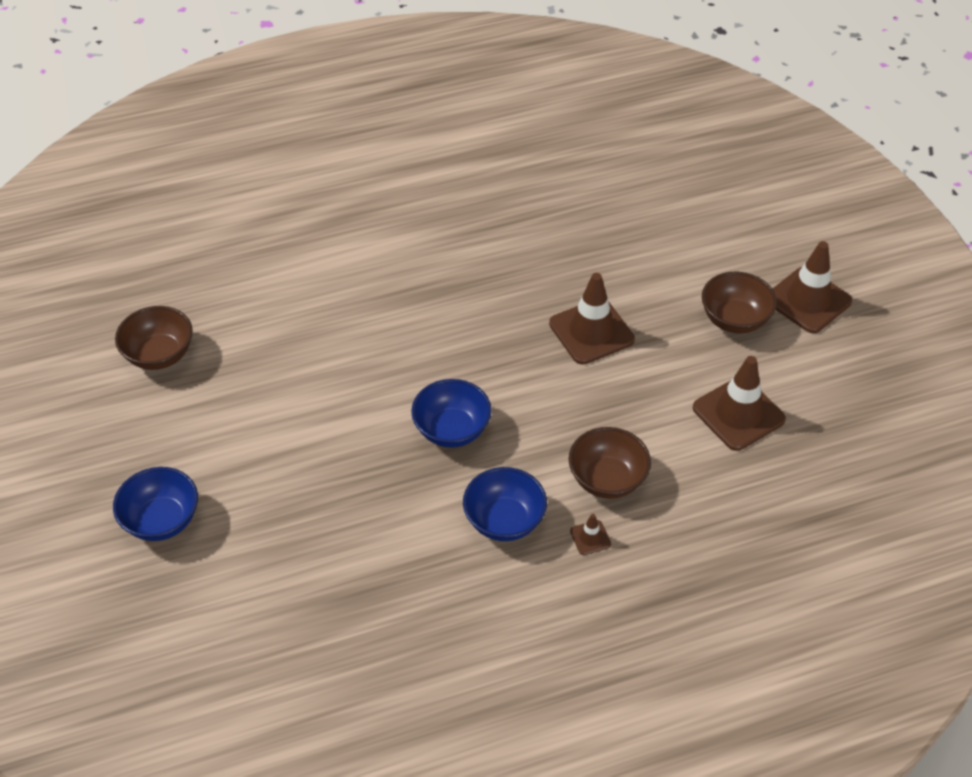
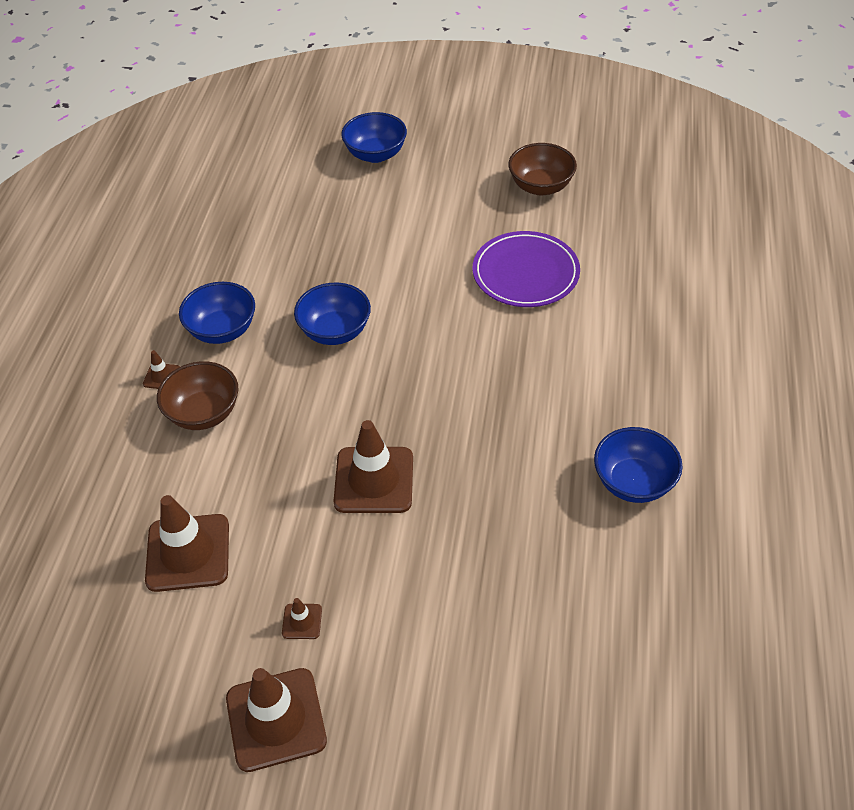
camera: 120 degrees right, 0 degrees up
brown bowl [702,272,777,333] -> brown traffic cone [282,598,322,639]
none -> purple plate [473,231,580,307]
none -> blue bowl [594,427,683,503]

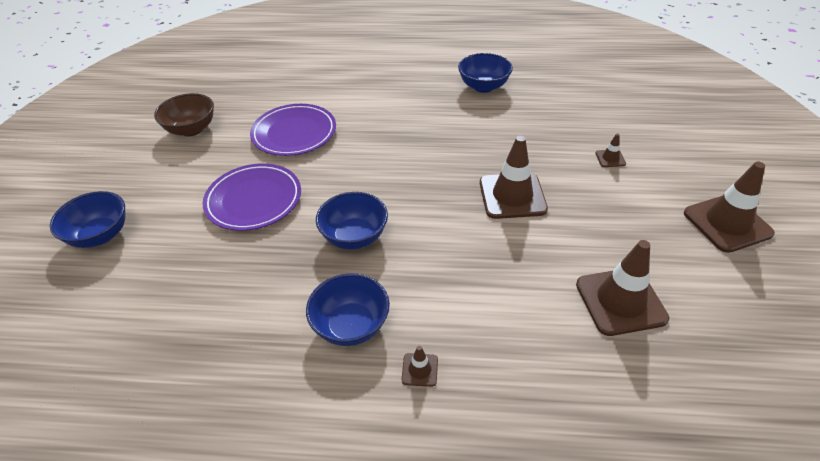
camera: 95 degrees left, 5 degrees down
brown bowl [157,361,238,430] -> none
brown traffic cone [282,598,322,639] -> brown traffic cone moved to [595,133,626,167]
none -> purple plate [203,163,301,231]

